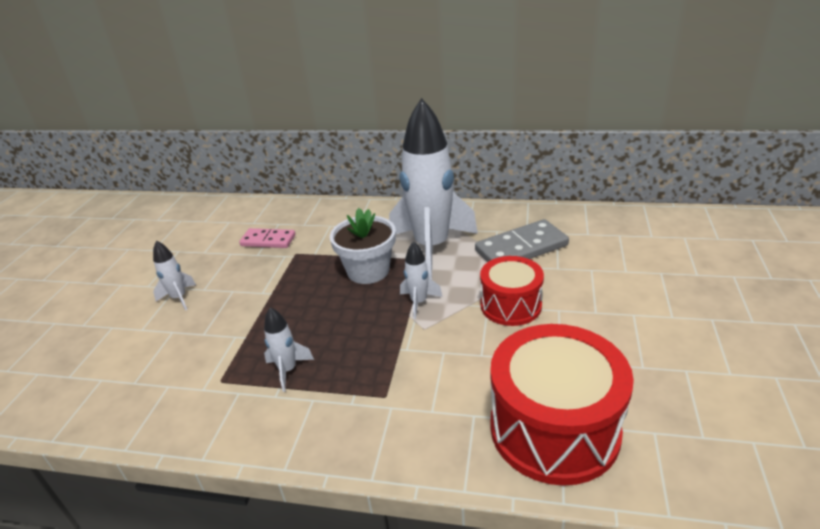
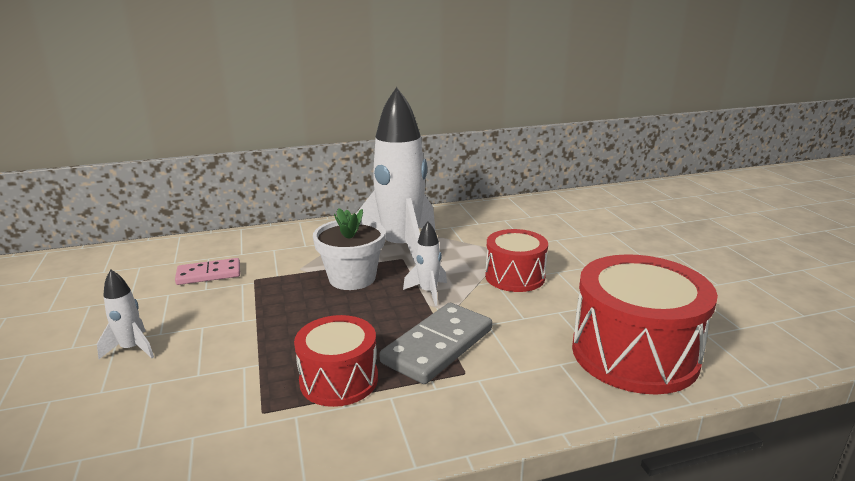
camera: 30 degrees left, 10 degrees down
white rocket [264,307,314,392] -> red drum [294,315,378,407]
grey domino [475,219,569,262] -> grey domino moved to [379,303,492,384]

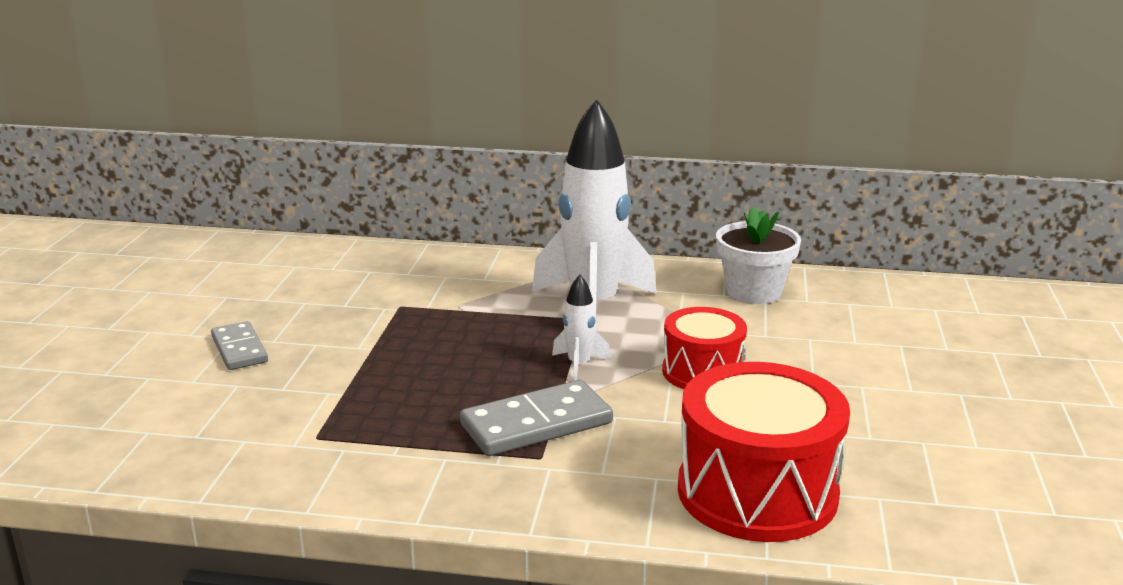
camera: 25 degrees right, 0 degrees up
white rocket [97,270,154,359] -> grey domino [211,321,268,370]
pink domino [175,258,240,285] -> none
red drum [294,315,378,407] -> none
white flower pot [313,208,385,290] -> white flower pot moved to [716,207,801,304]

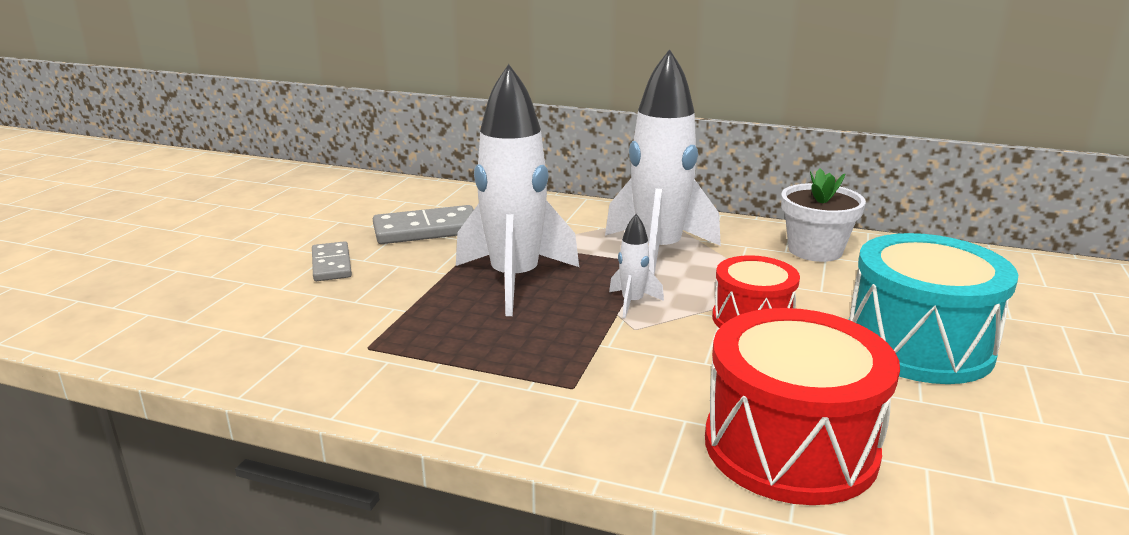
camera: 10 degrees right, 0 degrees up
grey domino [460,380,613,456] -> grey domino moved to [373,205,474,244]
none -> white rocket [456,64,579,316]
none -> turquoise drum [849,233,1018,384]

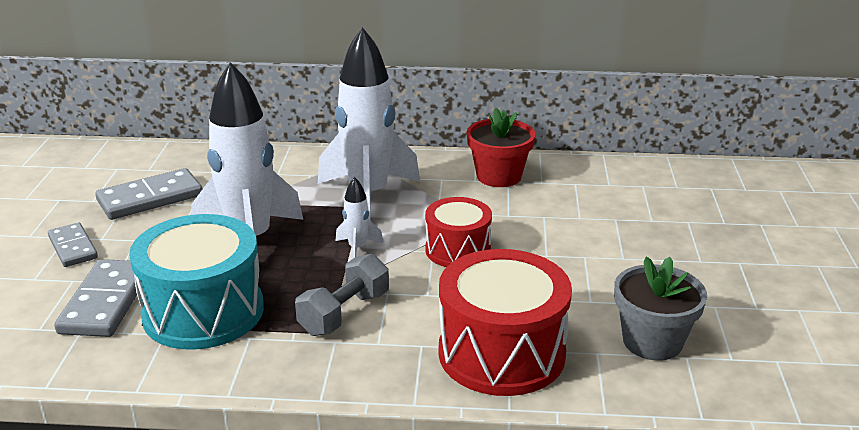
camera: 15 degrees left, 5 degrees up
white flower pot [781,168,866,262] -> red flower pot [467,108,536,187]
turquoise drum [849,233,1018,384] -> turquoise drum moved to [129,214,264,350]
none -> grey domino [54,259,137,337]
none -> grey dumbbell [295,254,389,336]
none -> grey flower pot [614,257,707,361]

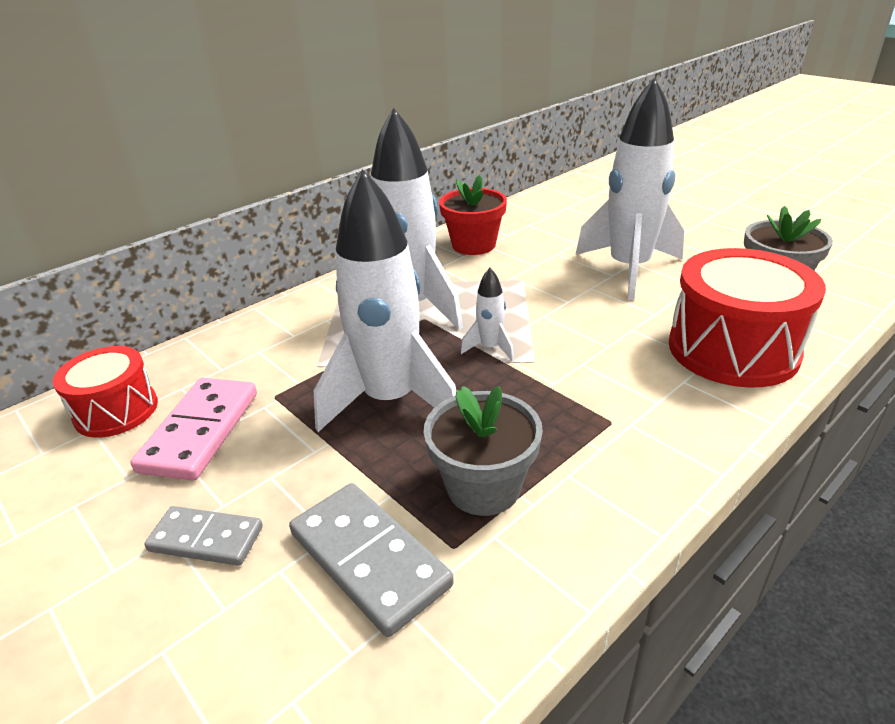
camera: 45 degrees left, 5 degrees up
grey domino [95,168,202,220] -> pink domino [131,378,257,481]
turquoise drum [129,214,264,350] -> grey flower pot [424,386,543,516]
grey dumbbell [295,254,389,336] -> none
red drum [425,197,492,267] -> red drum moved to [53,346,158,438]
none -> white rocket [575,77,684,300]

